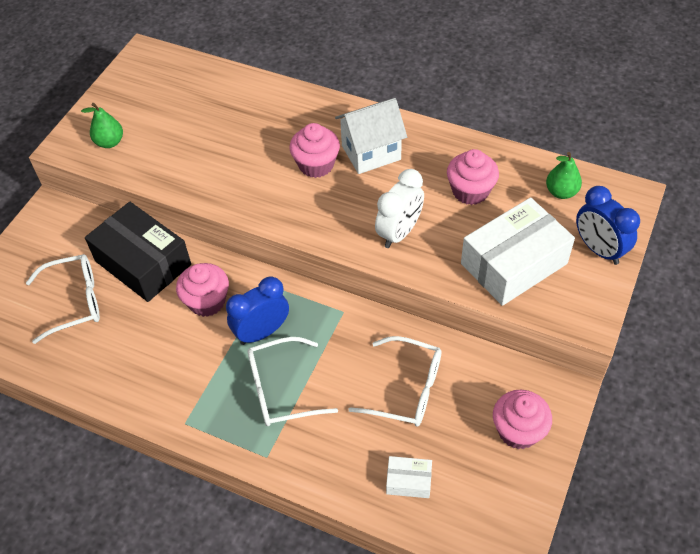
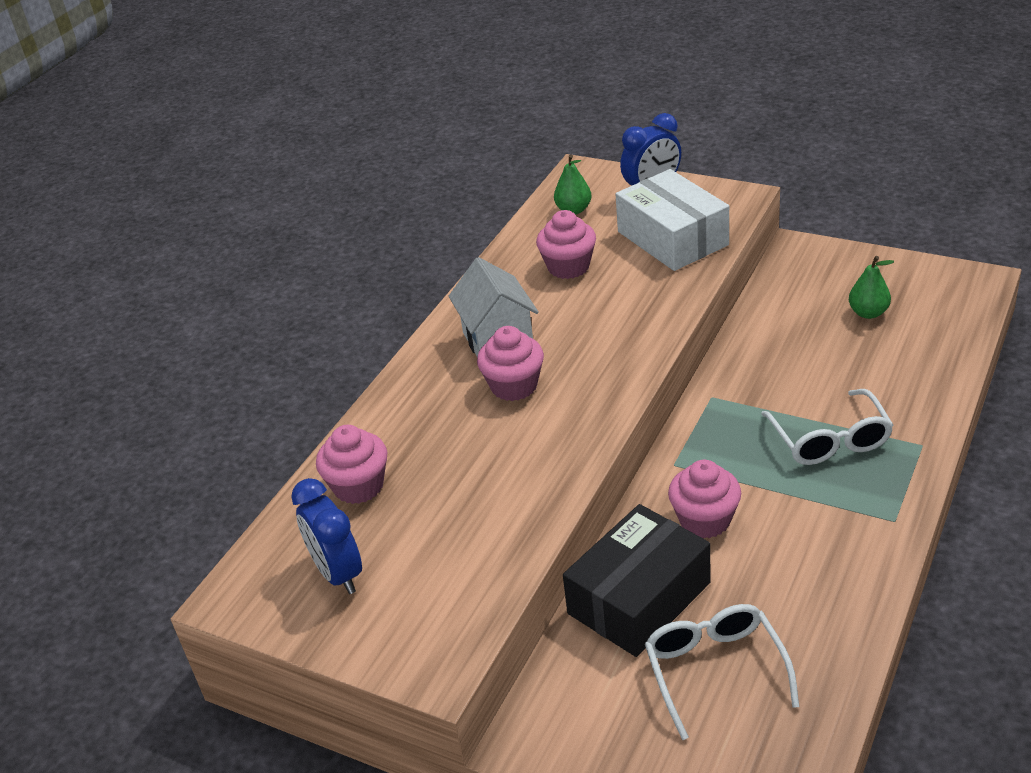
camera: 85 degrees left, 15 degrees down
green pear [81,103,123,148] -> green pear moved to [849,256,894,319]
blue clock [226,276,289,345] -> blue clock moved to [291,478,362,594]
white glasses [348,336,441,426] -> none
white clock [375,169,424,248] -> none
white box [386,456,432,498] -> none
pink cupcake [493,390,552,449] -> pink cupcake moved to [316,425,387,504]

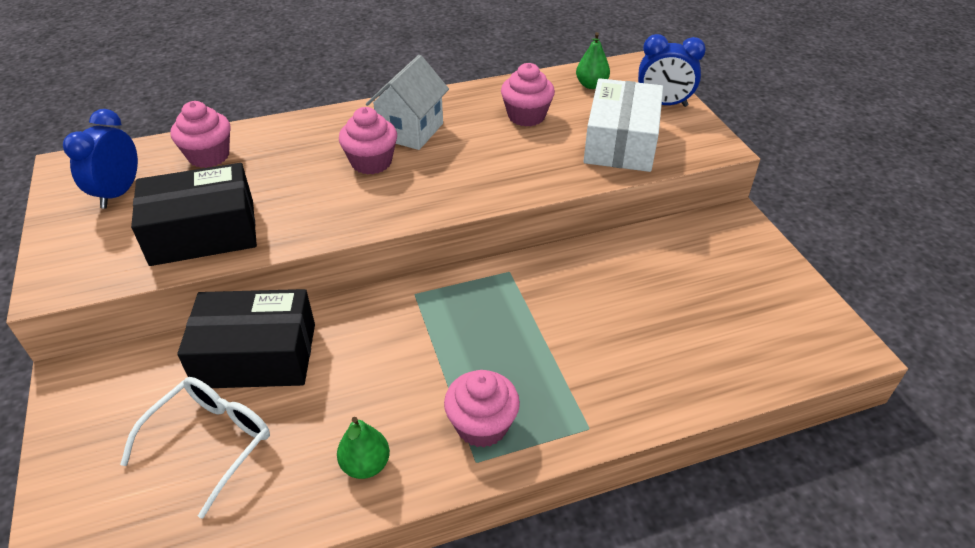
camera: 40 degrees right, 5 degrees up
pink cupcake [668,460,741,538] -> pink cupcake moved to [444,370,520,448]
white glasses [761,389,893,465] -> none
green pear [849,256,894,319] -> green pear moved to [337,417,390,479]
none -> black box [131,163,257,266]

